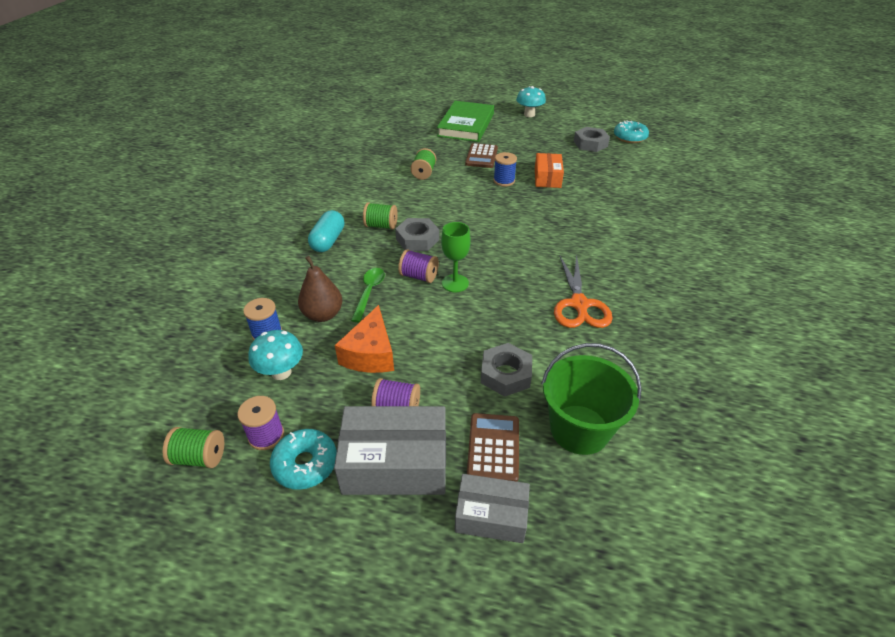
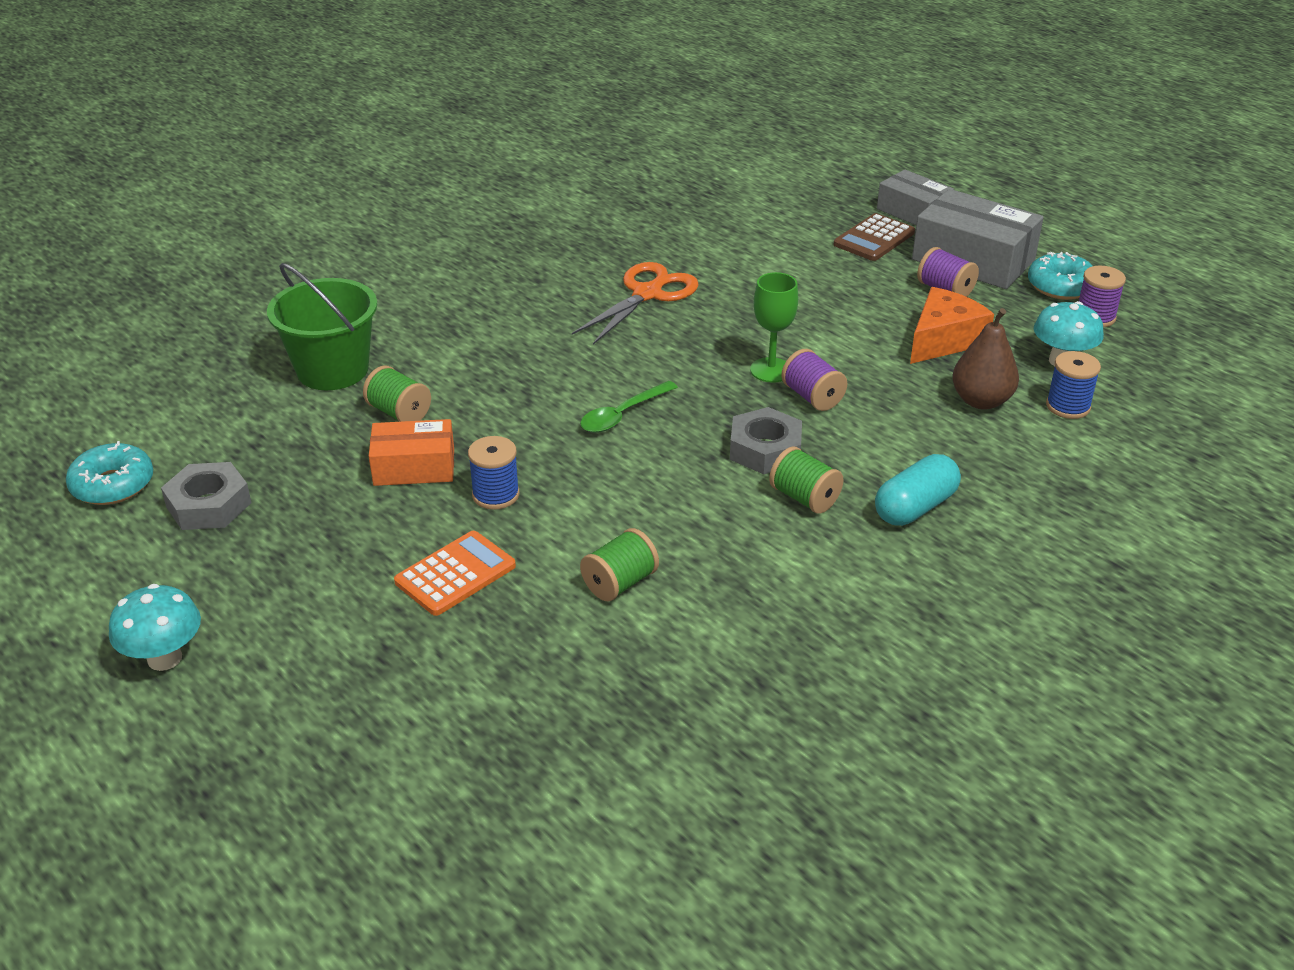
camera: 145 degrees left, 5 degrees down
green spool [163,427,224,468] -> green spool moved to [363,366,431,422]
green spoon [351,268,385,322] -> green spoon moved to [580,381,678,433]
green book [437,101,494,142] -> none
brown calculator [465,143,498,168] -> orange calculator [394,531,516,616]
grey nut [481,343,532,397] -> none
orange box [535,153,564,188] -> orange box turned 45 degrees clockwise [369,419,454,486]
green bucket [541,343,642,455] -> green bucket moved to [267,263,377,390]

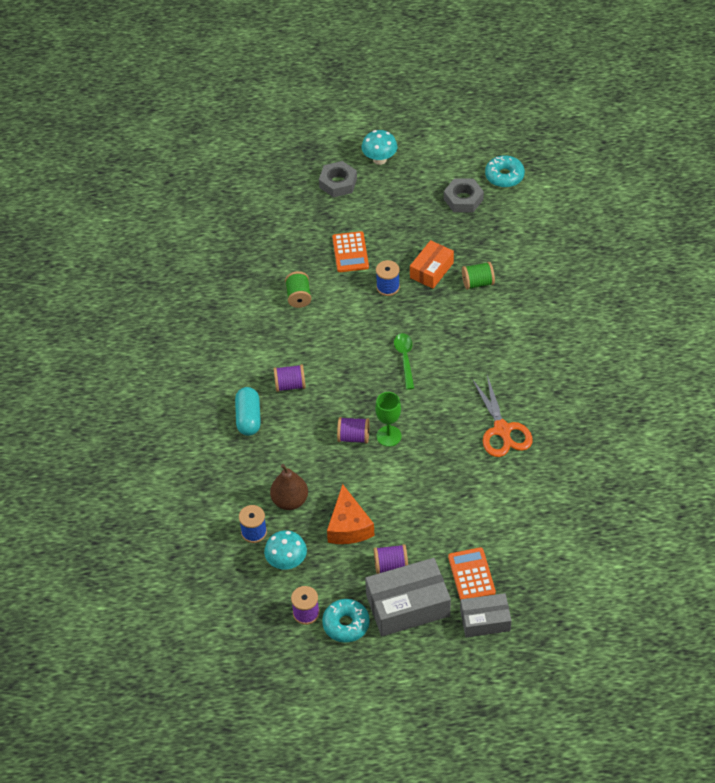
camera: 130 degrees right, 15 degrees up
green bucket [267,263,377,390] -> none
grey nut [730,407,802,474] -> grey nut moved to [319,161,357,198]
green spool [769,446,844,514] -> purple spool [273,364,306,392]
brown calculator [834,213,915,261] -> orange calculator [448,547,496,600]

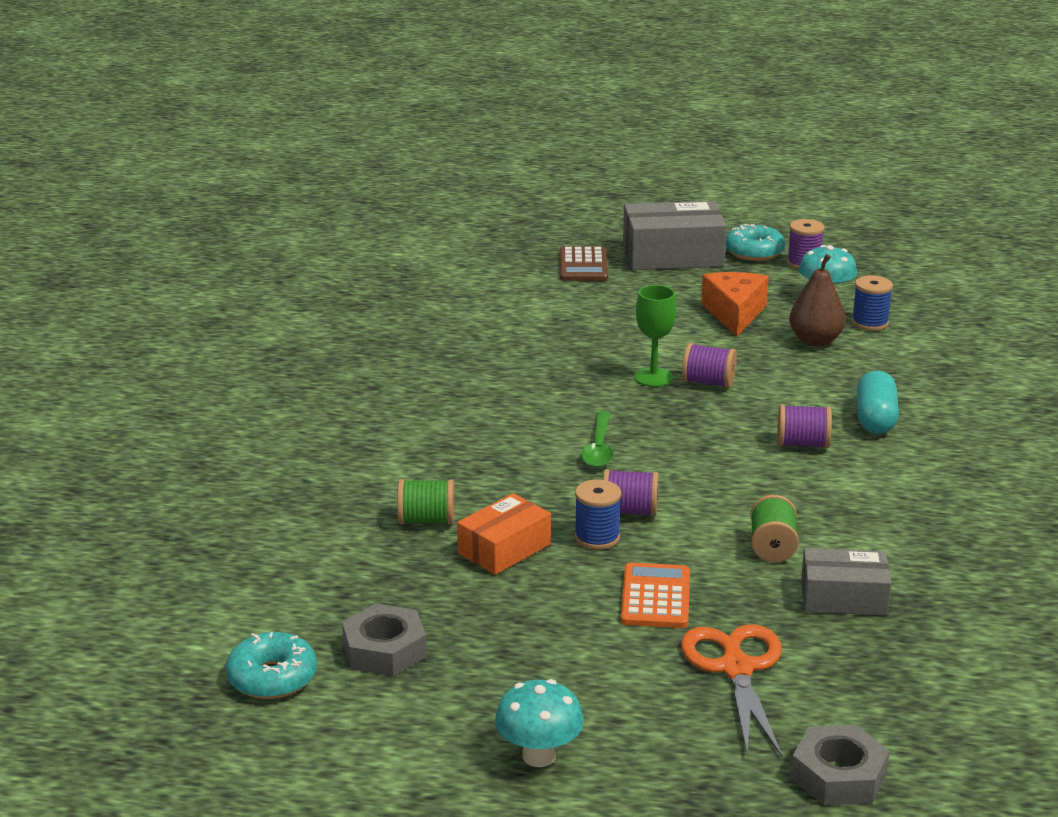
camera: 170 degrees left, 25 degrees down
grey nut [319,161,357,198] -> grey nut moved to [791,725,890,805]
purple spool [374,544,408,574] -> purple spool moved to [603,469,658,516]
orange calculator [448,547,496,600] -> brown calculator [560,246,608,281]
grey box [460,593,511,637] -> grey box moved to [801,548,891,615]
orange scissors [472,375,533,457] -> orange scissors moved to [681,624,782,757]

